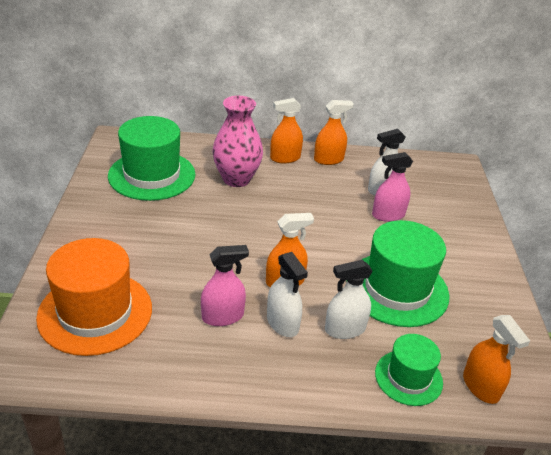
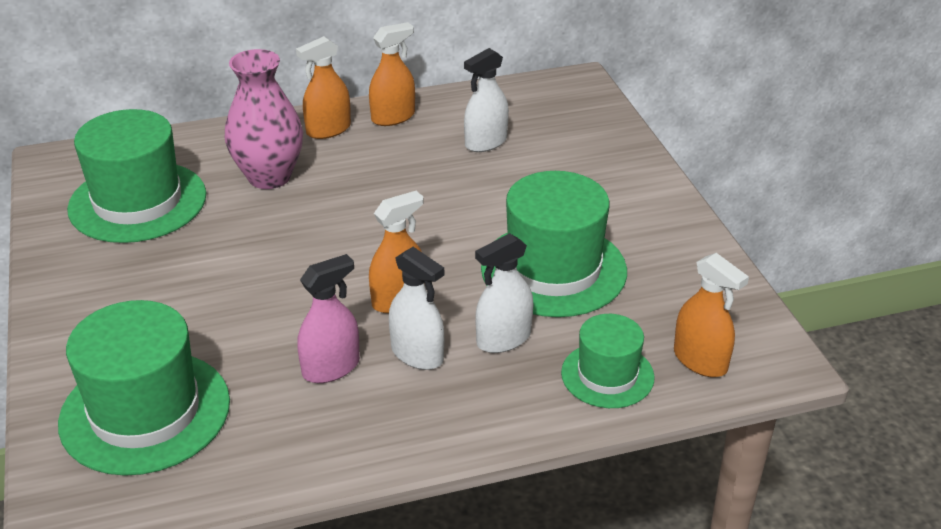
camera: 15 degrees left, 0 degrees up
orange hat [36,238,152,356] -> green hat [58,300,230,476]
pink spray bottle [372,152,413,222] -> none

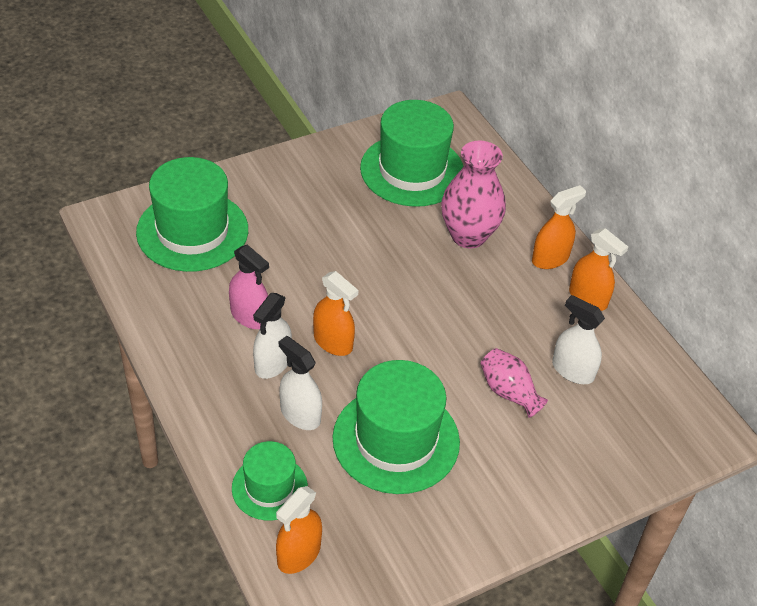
camera: 75 degrees right, 10 degrees up
orange spray bottle [296,36,351,139] -> orange spray bottle turned 105 degrees clockwise [532,185,586,269]
none -> pink vase [480,348,548,418]

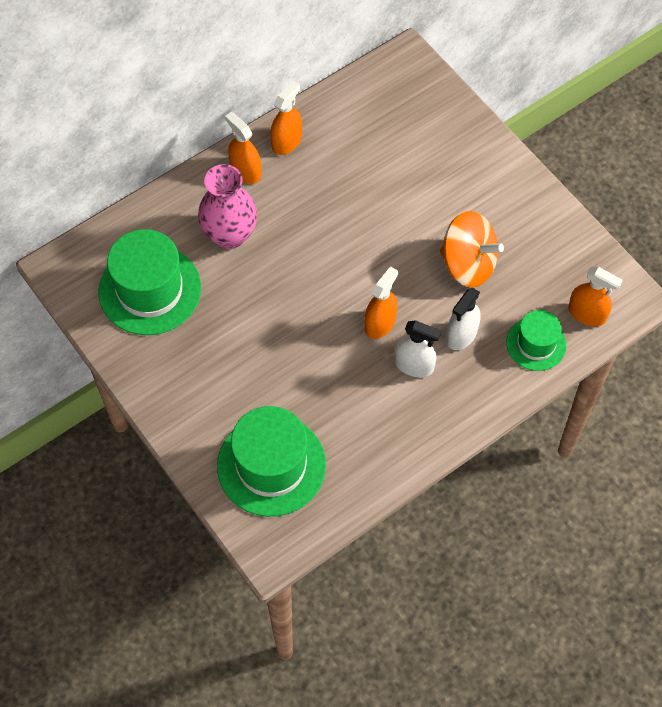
camera: 95 degrees left, 15 degrees up
pink spray bottle [229,245,269,329] -> none
green hat [333,360,460,494] -> orange spinning top [440,211,504,288]
pink vase [480,348,548,418] -> none
white spray bottle [552,295,605,384] -> none

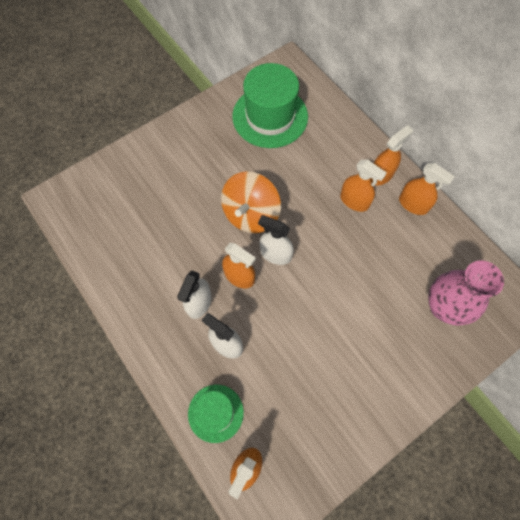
camera: 90 degrees right, 5 degrees up
pink vase [198,164,257,249] -> pink vase moved to [428,260,504,326]
green hat [217,406,326,517] -> none
orange spinning top [440,211,504,288] -> orange spinning top moved to [221,171,281,233]
none -> white spray bottle [258,215,294,265]
none -> orange spray bottle [340,159,387,212]

